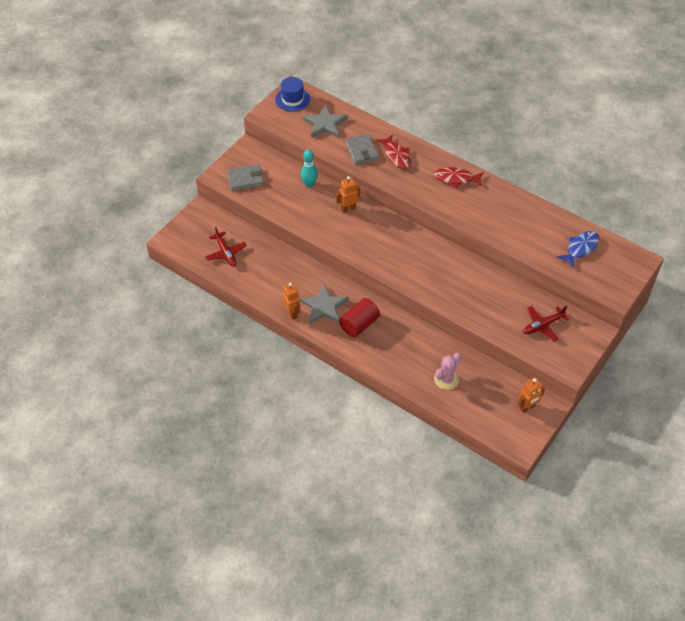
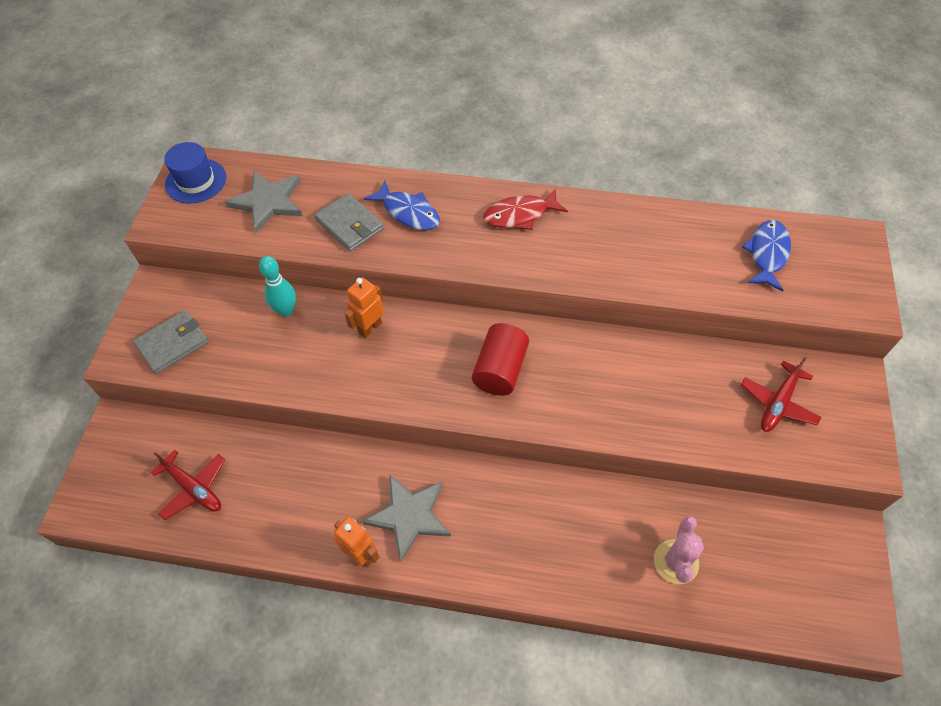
camera: 25 degrees left, 5 degrees up
red cylinder [339,298,380,337] -> red cylinder moved to [472,323,529,396]
red fish [376,134,411,169] -> blue fish [364,181,440,230]
orange robot [518,378,545,413] -> none

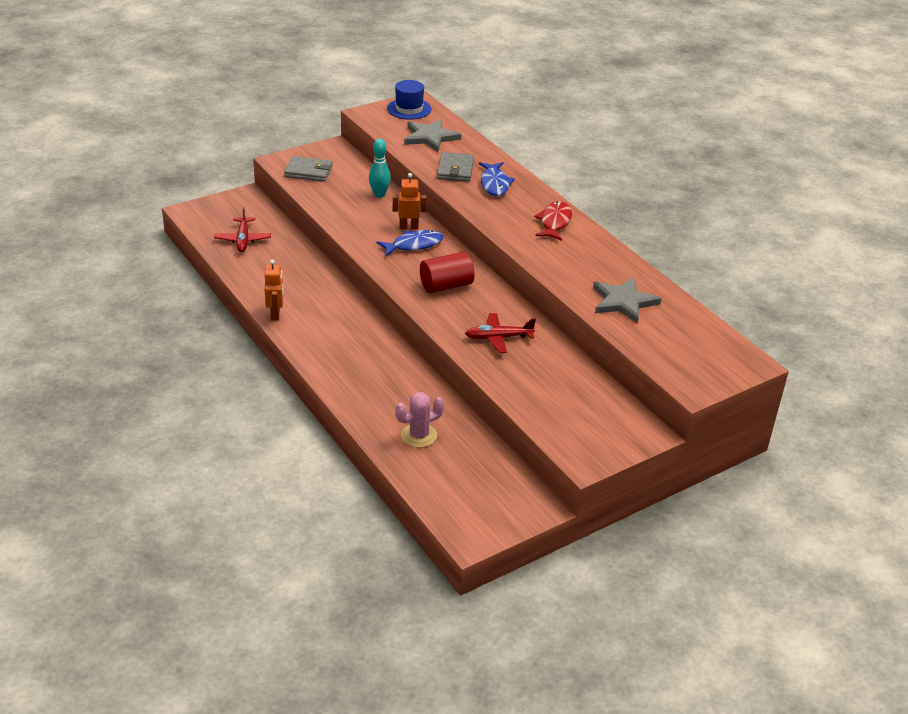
camera: 45 degrees right, 20 degrees down
grey star [362,474,451,562] -> grey star moved to [593,277,661,324]
red fish [483,188,568,230] -> red fish turned 75 degrees clockwise [534,201,572,241]
red plane [741,357,821,432] -> red plane moved to [465,313,536,353]
blue fish [742,220,791,292] -> blue fish moved to [376,230,443,257]

